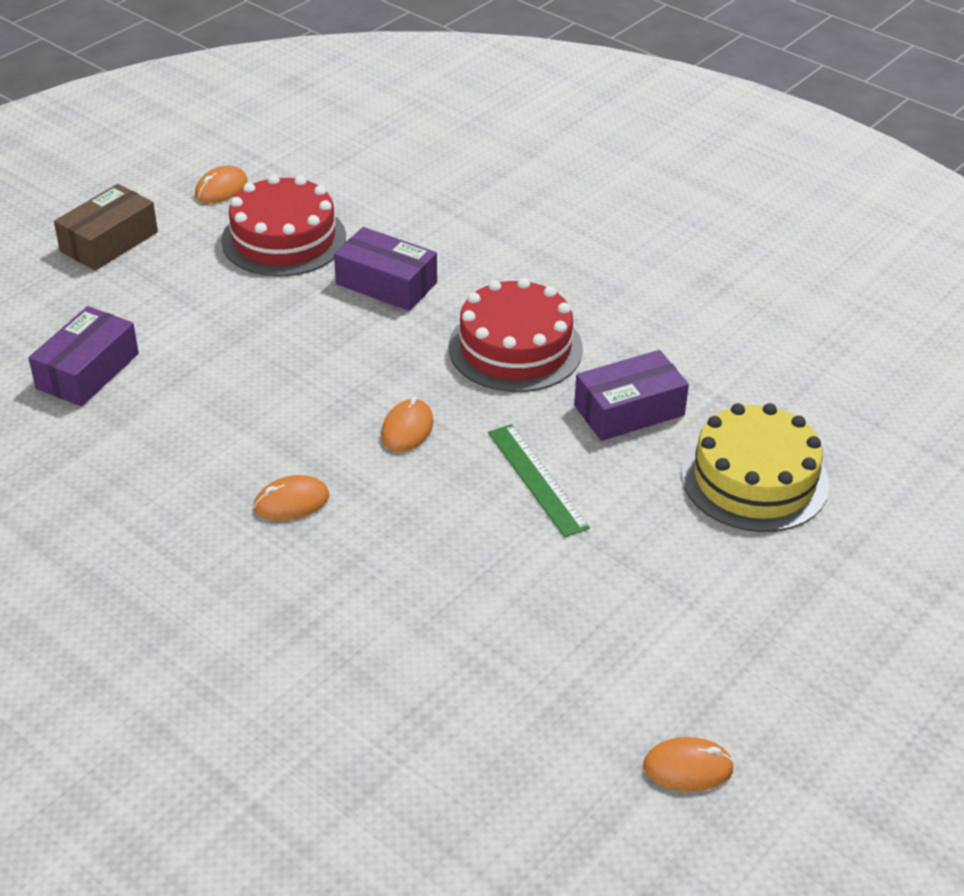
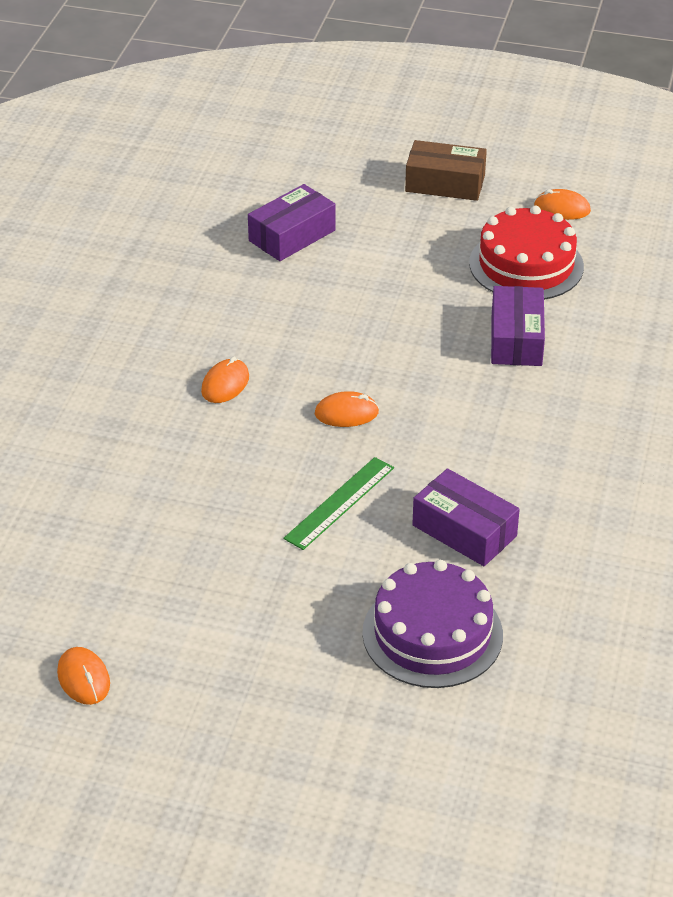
camera: 65 degrees right, 0 degrees up
purple box [28,306,139,406] -> purple box turned 45 degrees counterclockwise [248,184,336,261]
orange mouse [254,475,330,521] -> orange mouse turned 75 degrees clockwise [201,357,249,403]
red cake [449,278,583,392] -> none
yellow cake [681,403,829,532] -> purple cake [362,560,503,688]

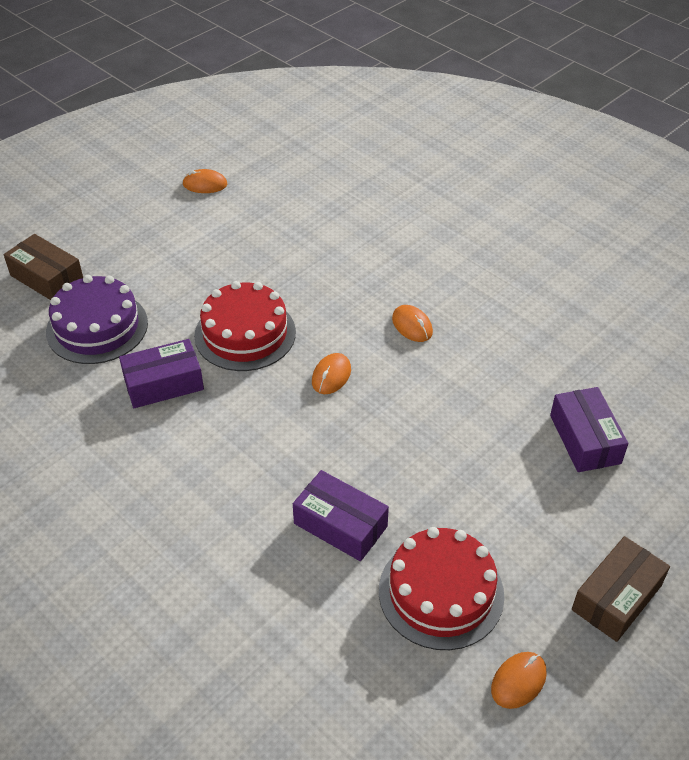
camera: 120 degrees right, 5 degrees up
green ruler [283,457,394,550] -> red cake [194,281,296,371]
none -> brown box [4,234,83,300]

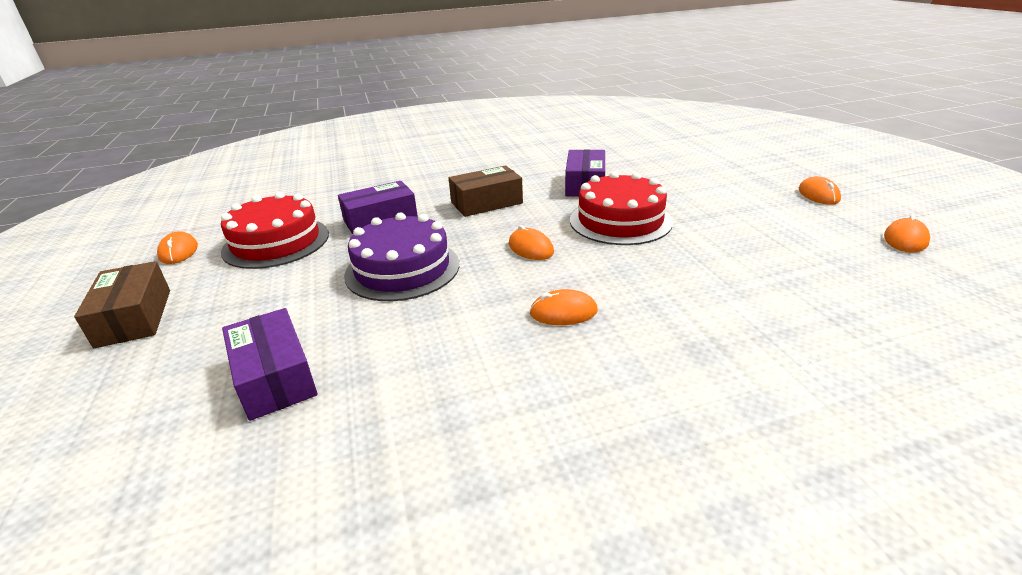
camera: 120 degrees right, 15 degrees down
brown box [4,234,83,300] -> brown box moved to [449,165,523,217]
purple cake [46,275,148,364] -> purple cake moved to [344,212,459,301]
purple box [550,387,628,472] -> purple box turned 45 degrees clockwise [222,308,318,421]
none -> orange mouse [799,176,841,205]

